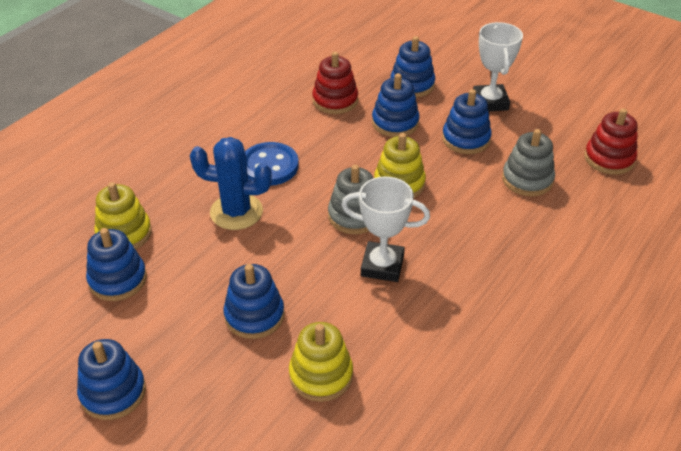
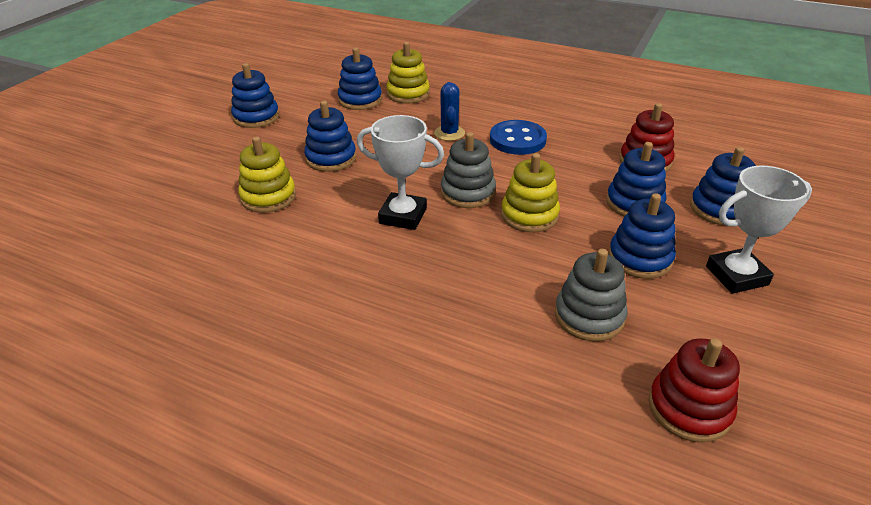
camera: 80 degrees right, 5 degrees down
blue cactus [190,137,272,230] -> blue cactus [434,82,465,141], size x0.65
white trophy [341,176,430,282] -> white trophy turned 75 degrees counterclockwise [357,115,444,230]

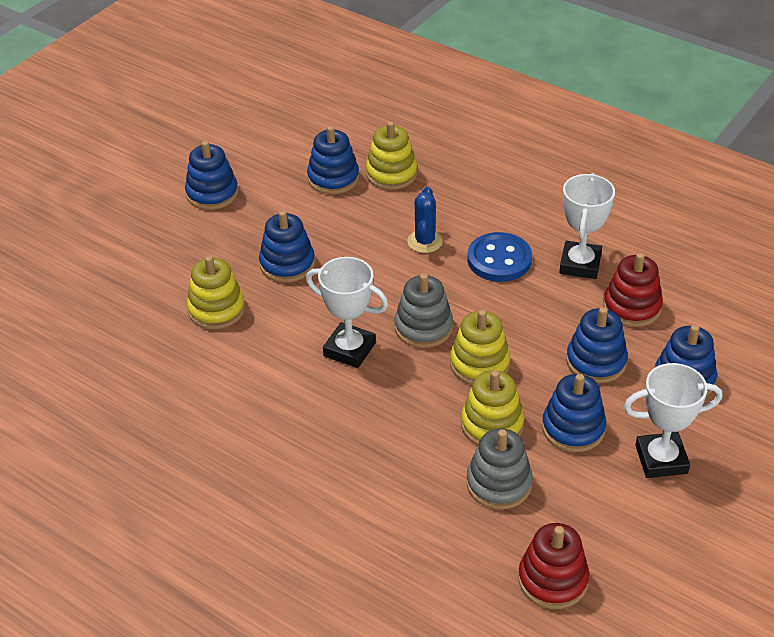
camera: 10 degrees right, 5 degrees up
none -> yellow stacking toy [461,370,524,445]
none -> white trophy [559,173,615,279]

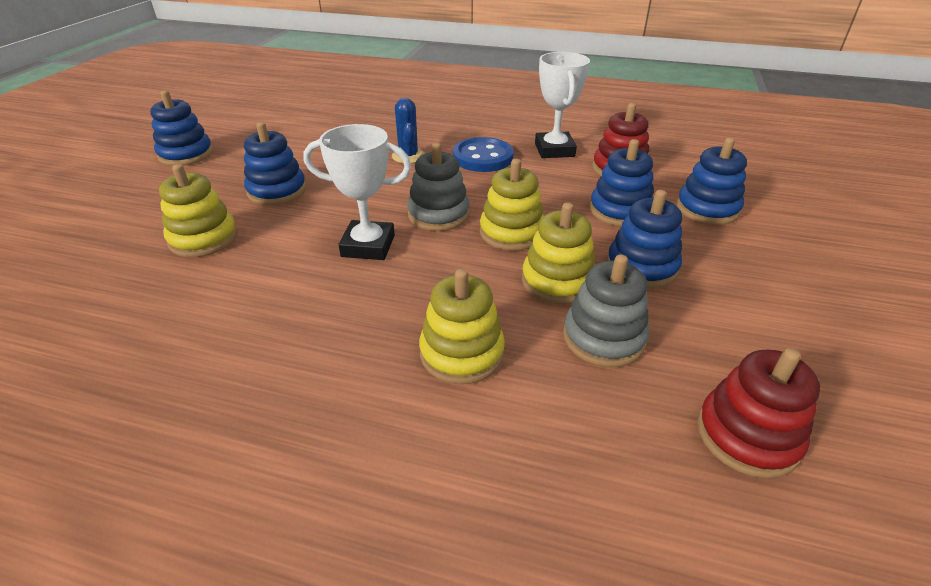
camera: 20 degrees left, 5 degrees down
blue stacking toy [307,126,359,194] -> none
yellow stacking toy [366,121,417,190] -> yellow stacking toy moved to [419,269,505,384]
white trophy [624,363,722,478] -> none

